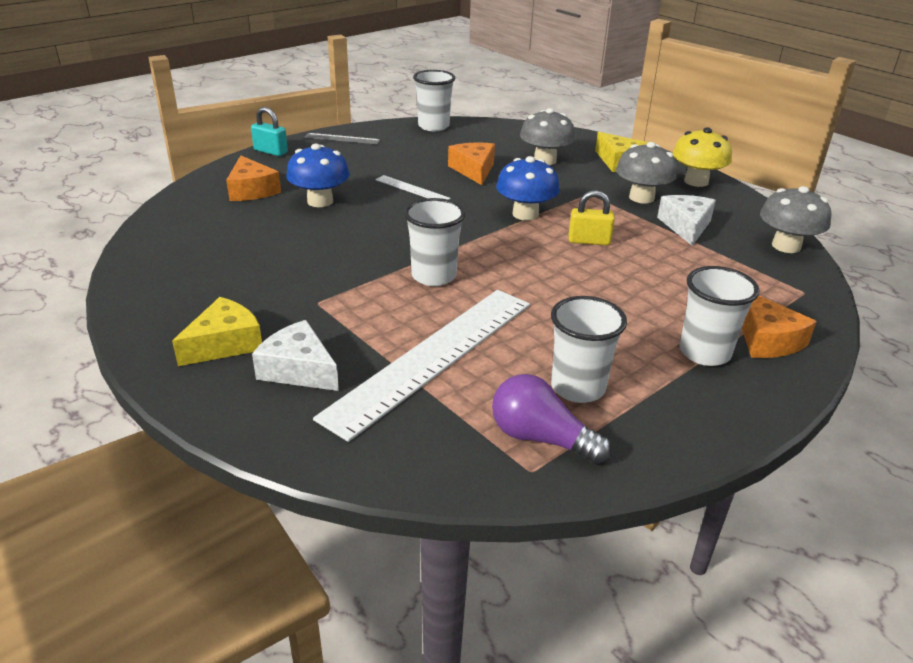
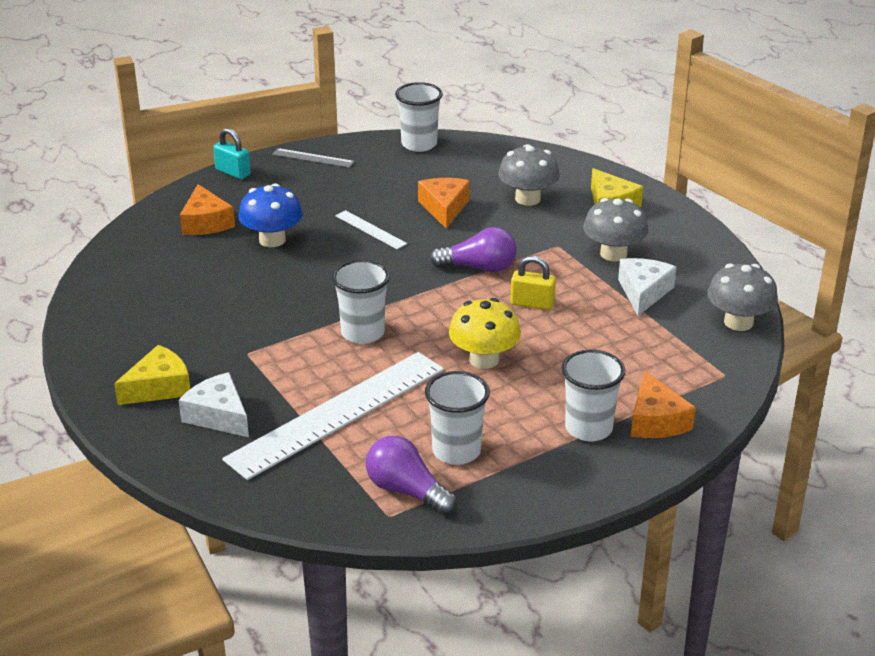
camera: 10 degrees right, 0 degrees up
blue mushroom [496,156,560,221] -> purple light bulb [430,227,517,272]
yellow mushroom [672,127,732,187] -> yellow mushroom moved to [449,298,521,369]

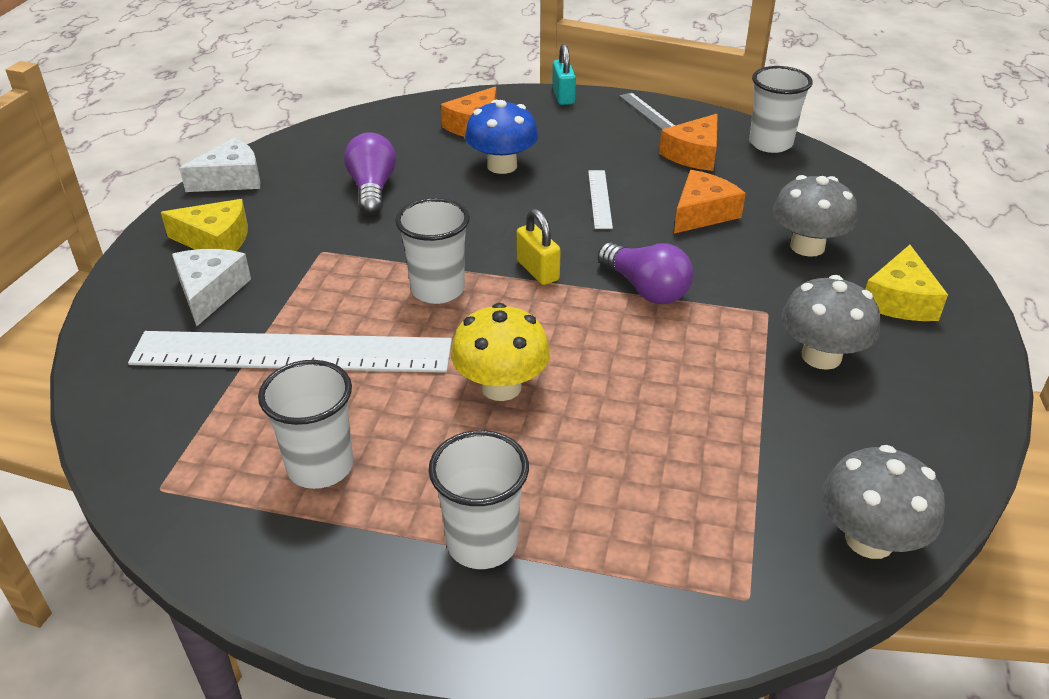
camera: 45 degrees right, 5 degrees up
purple light bulb [366,436,457,515] -> purple light bulb moved to [344,132,396,215]
yellow padlock [510,256,556,310] -> yellow padlock moved to [516,209,561,285]
white cheese [618,258,677,316] -> white cheese moved to [179,138,260,192]
orange cheese [631,371,696,438] -> orange cheese moved to [659,114,718,171]

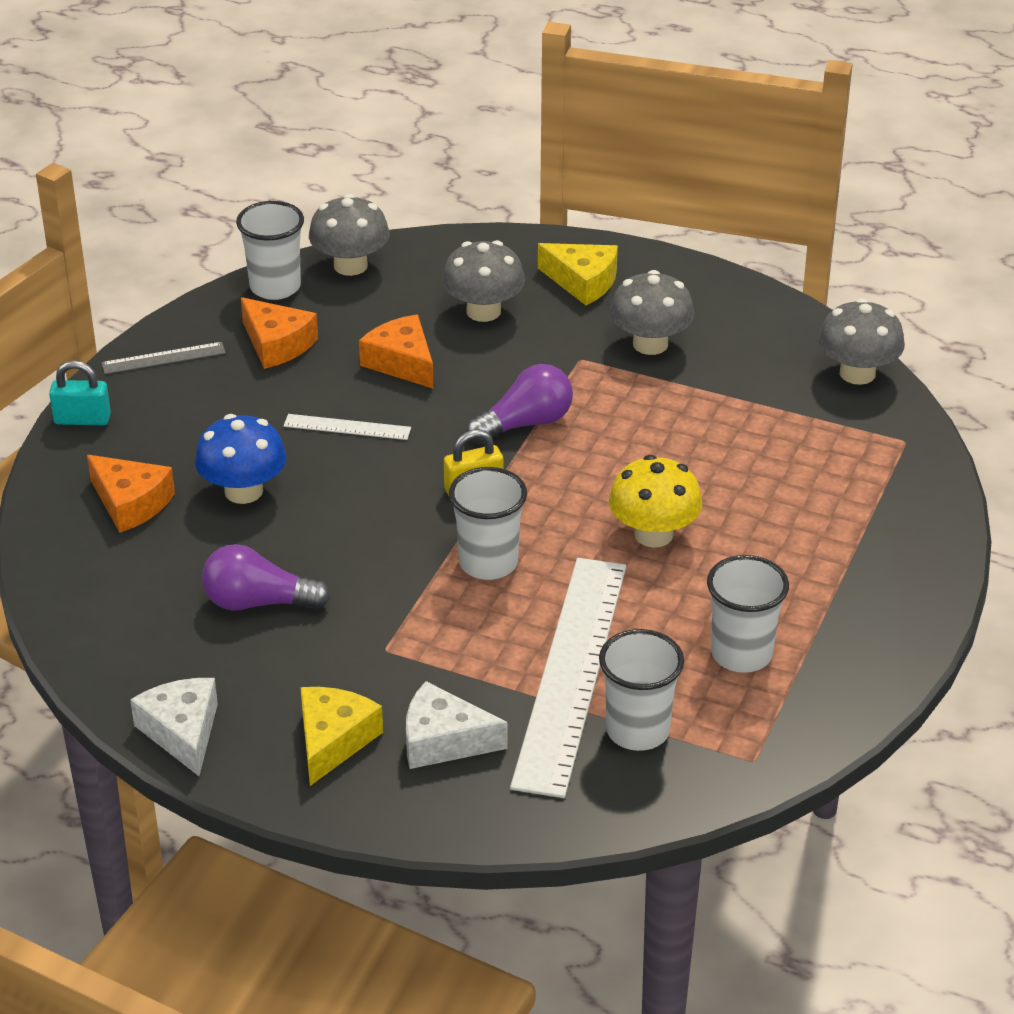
camera: 80 degrees left, 0 degrees up
white cup [428,430,529,569] -> white cup moved to [599,629,684,751]
none -> grey mushroom [309,194,390,276]

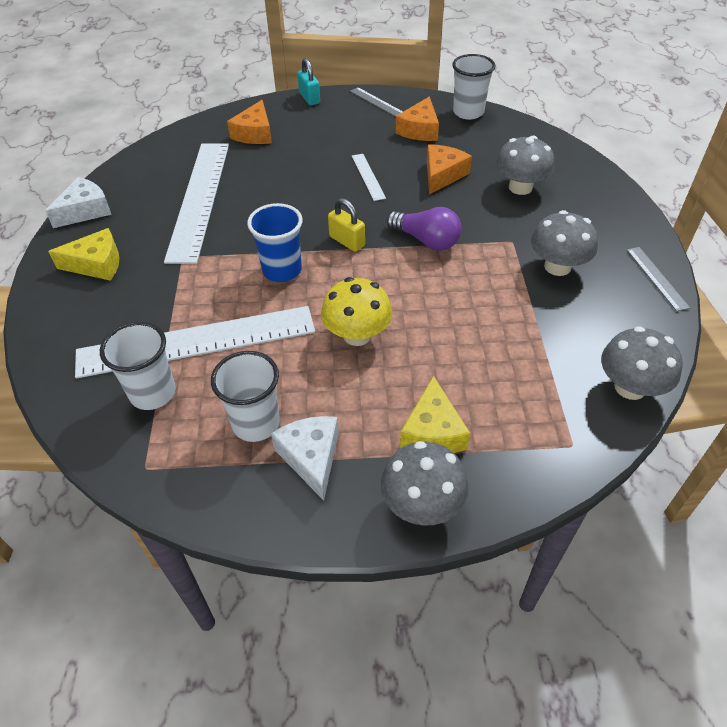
camera: 65 degrees right, 10 degrees up
blue mushroom [195,414,287,504] -> none
purple light bulb [202,544,331,610] -> white ruler [164,143,229,264]
grey mushroom [309,194,390,276] -> grey mushroom moved to [381,441,469,526]
white cheese [406,681,507,769] -> white cheese moved to [271,416,339,501]
white cup [449,467,527,580] -> blue cup [247,203,303,282]
yellow cheese [538,243,618,305] -> yellow cheese moved to [400,376,470,453]
none -> grey ruler [627,247,690,312]

